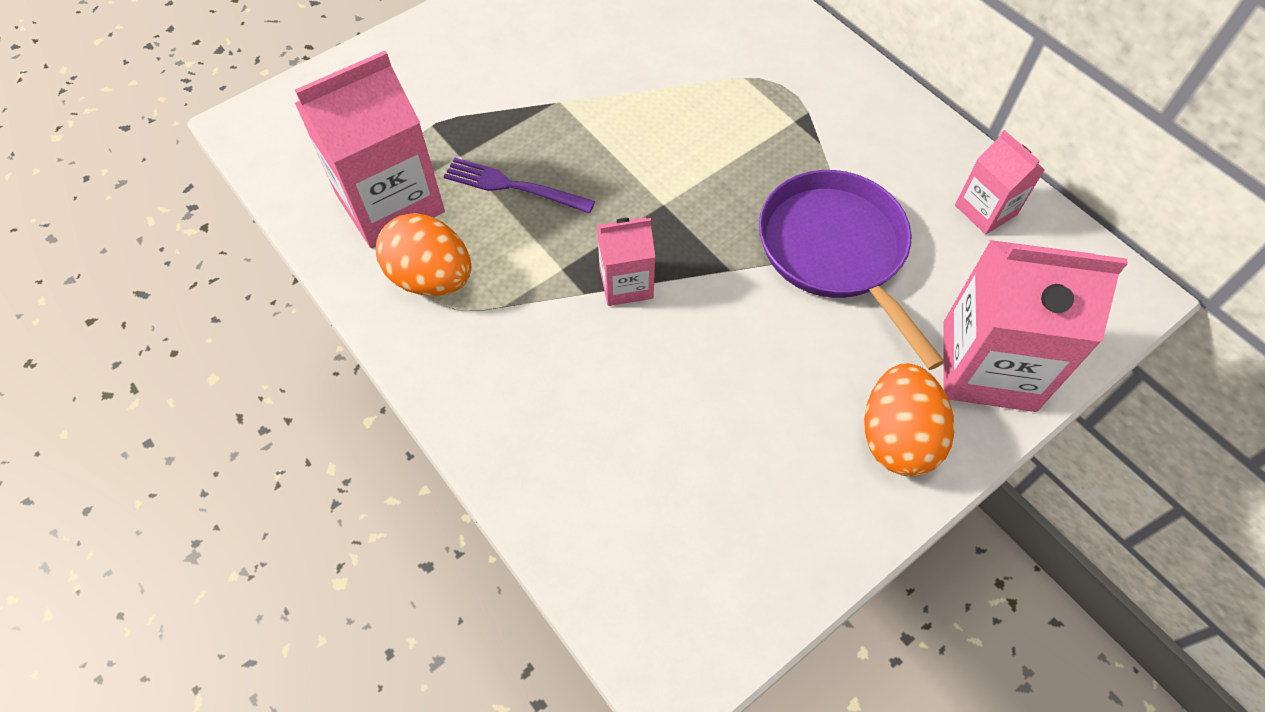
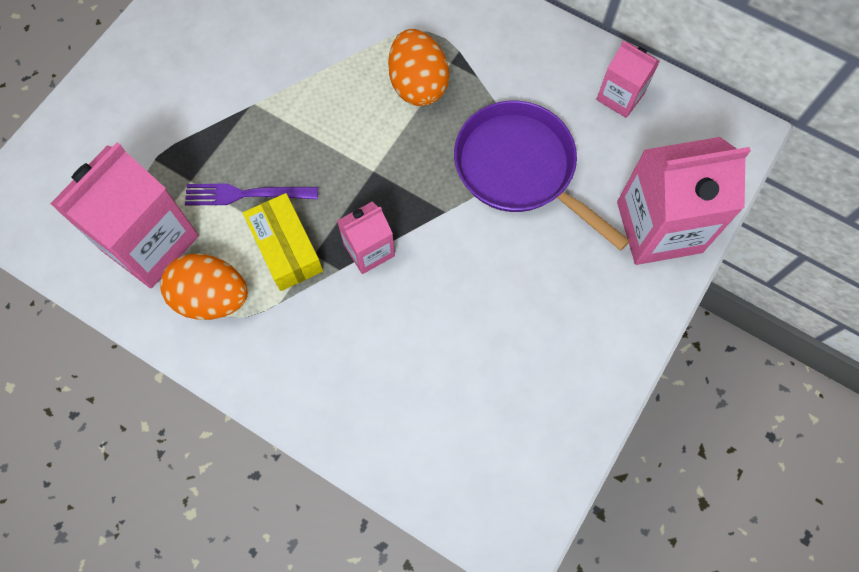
camera: 20 degrees left, 10 degrees up
orange egg [864,363,955,476] -> orange egg moved to [388,29,449,106]
none -> yellow box [243,193,323,291]

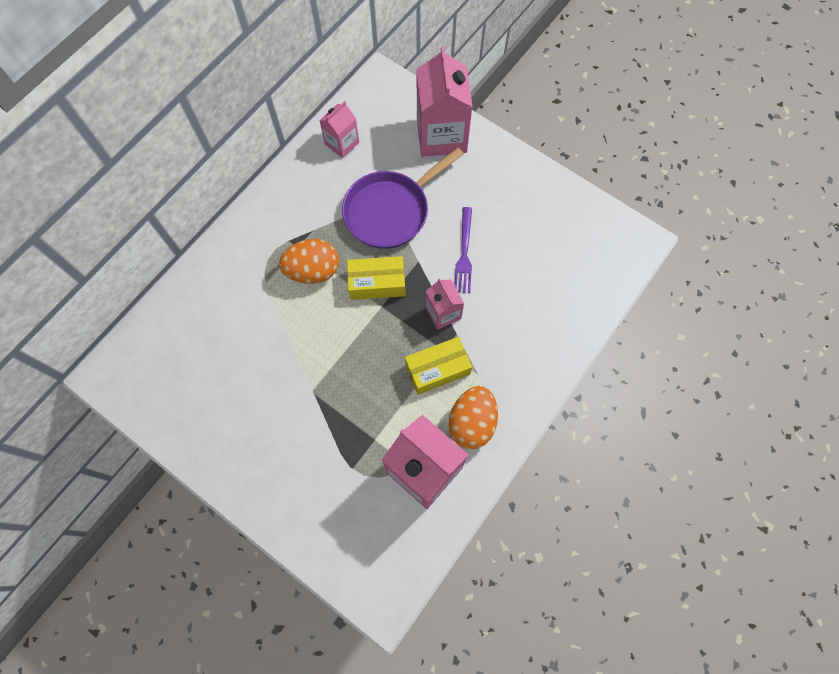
camera: 85 degrees left, 0 degrees up
purple fork [185,184,318,205] -> purple fork moved to [454,207,472,293]
none -> yellow box [347,256,406,300]

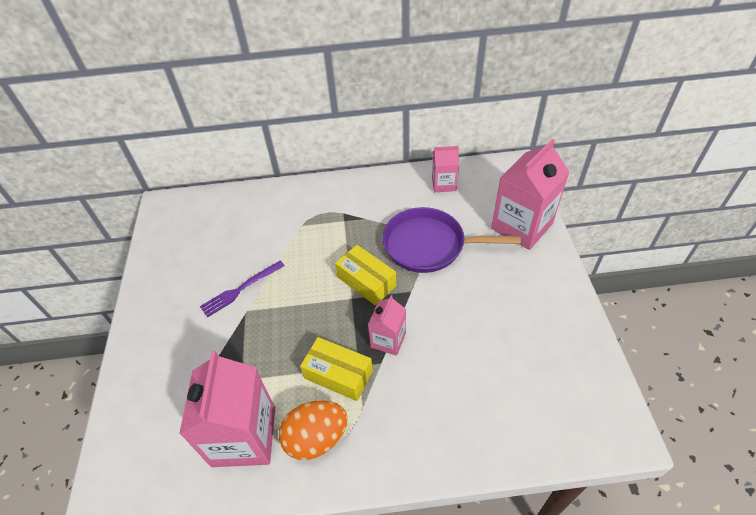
camera: 50 degrees right, 20 degrees down
orange egg [279,239,339,284] -> none
purple fork [454,207,472,293] -> purple fork moved to [200,261,285,318]

